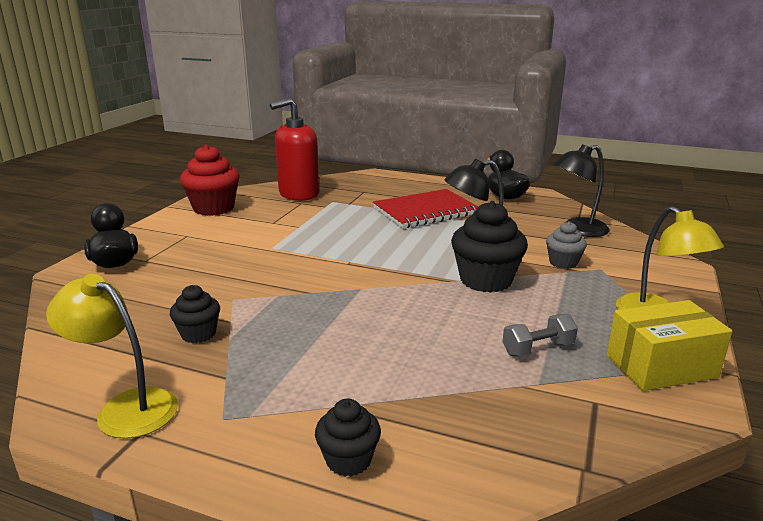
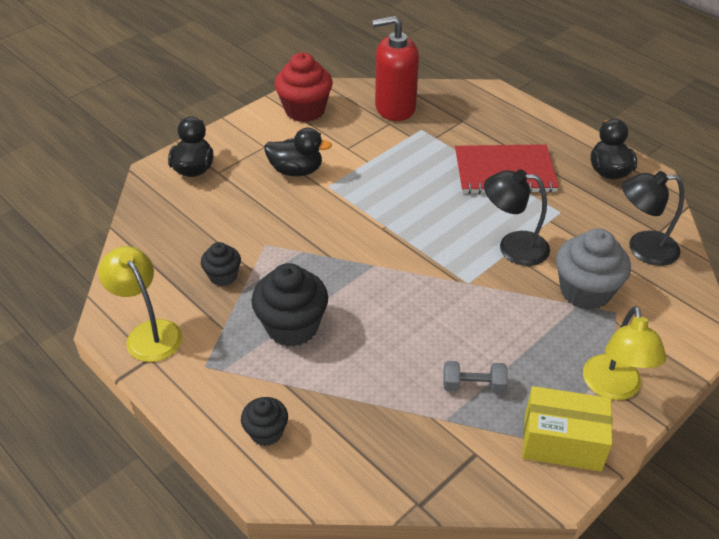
camera: 25 degrees right, 20 degrees up
black cupcake [451,201,528,293] -> black cupcake moved to [251,263,328,347]
grey cupcake [546,221,587,269] -> grey cupcake [556,228,631,310], size x1.78
none -> black duck [264,128,332,176]

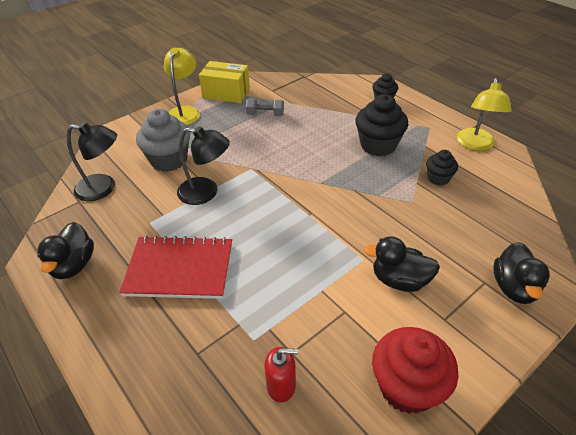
camera: 175 degrees left, 0 degrees up
yellow lamp [98,246,182,362] -> yellow lamp turned 45 degrees clockwise [457,78,512,151]
red soap dispenser [372,16,419,121] -> red soap dispenser [264,347,298,403], size x0.52

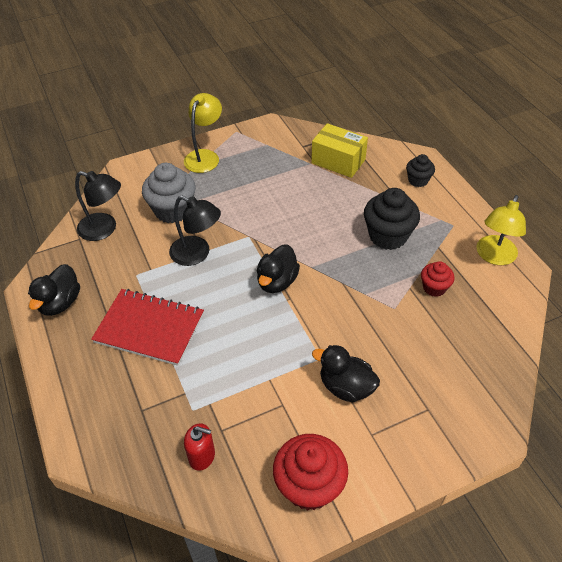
camera: 15 degrees right, 5 degrees up
yellow box [199,61,250,103] -> yellow box moved to [311,123,368,178]
grey dumbbell [246,98,284,116] -> none
black cupcake [426,150,458,186] -> red cupcake [421,261,455,297]
black duck [493,242,550,304] -> black duck moved to [257,244,300,293]

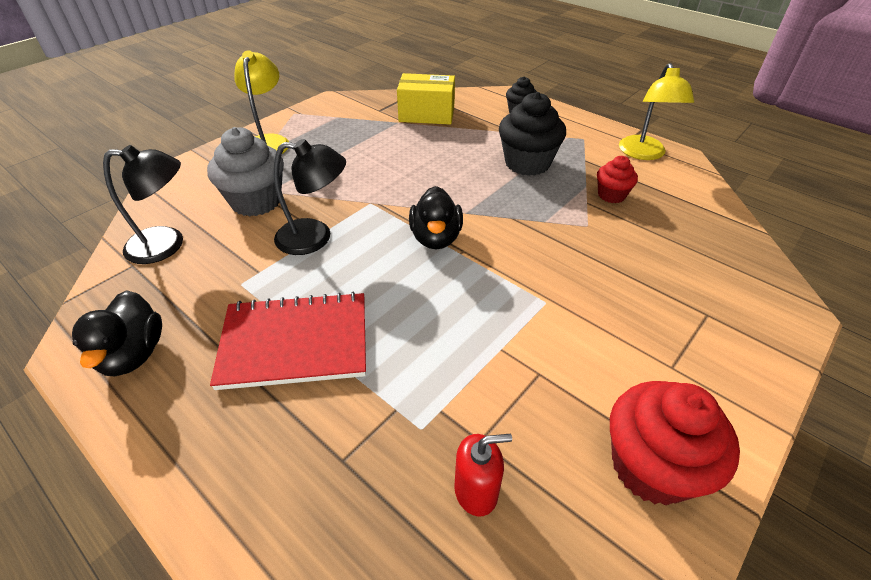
camera: 25 degrees left, 5 degrees down
black duck [312,345,380,402] -> none

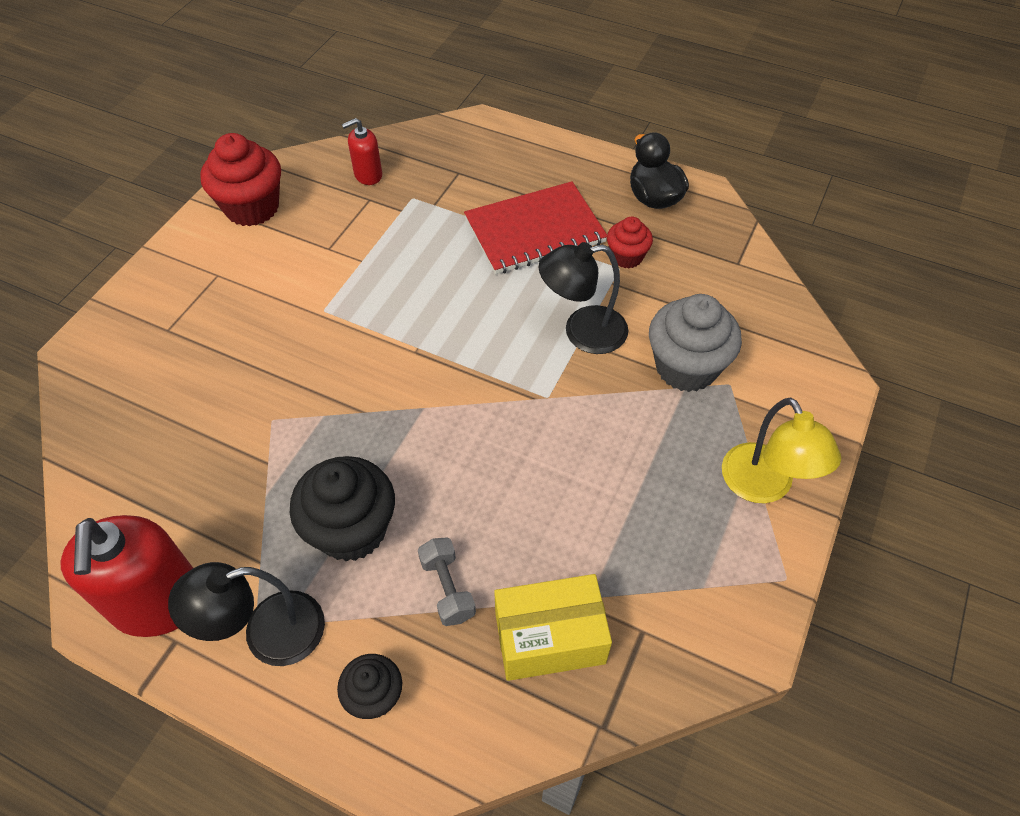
camera: 165 degrees right, 10 degrees up
black lamp [103,145,183,264] -> black lamp moved to [168,562,325,666]
black duck [409,186,463,249] -> none
red cupcake [597,156,638,203] -> red cupcake moved to [607,217,653,268]
yellow lamp [619,63,694,160] -> red soap dispenser [60,515,193,637]
none -> grey dumbbell [418,538,476,626]

